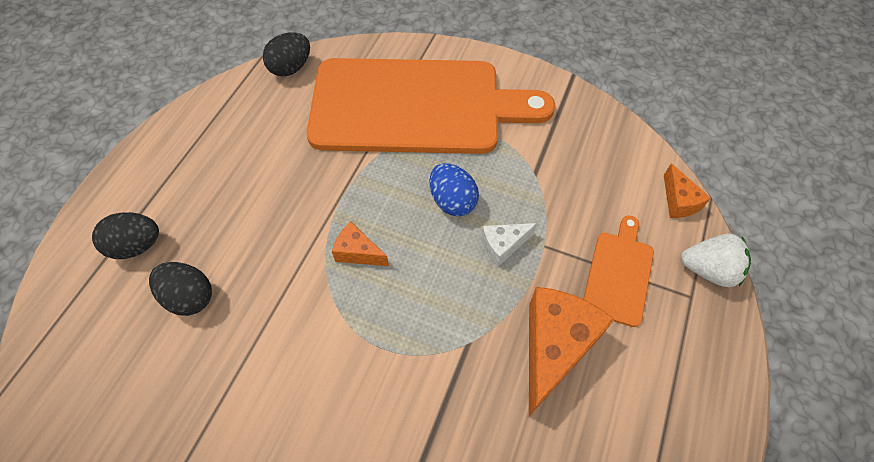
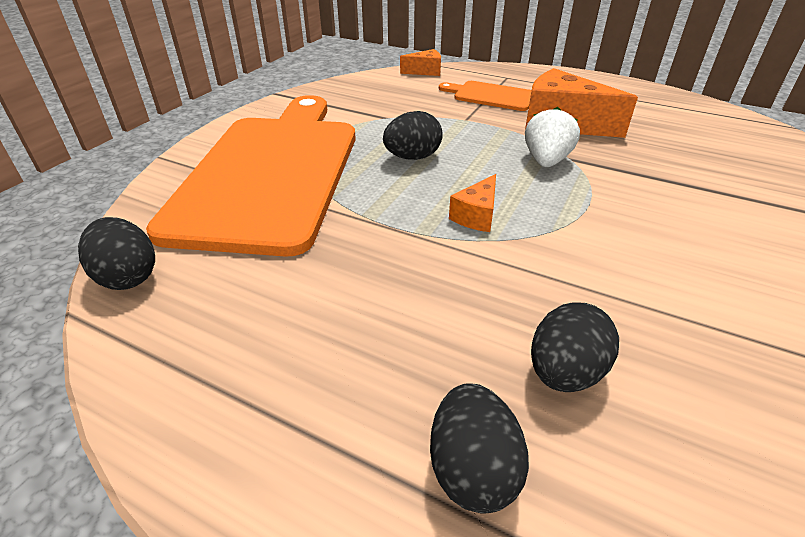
camera: 85 degrees left, 20 degrees down
blue egg [429,163,479,216] -> black egg [383,111,443,160]
white cheese [482,223,537,267] -> none
white strawberry [681,234,751,287] -> white strawberry moved to [525,107,580,167]

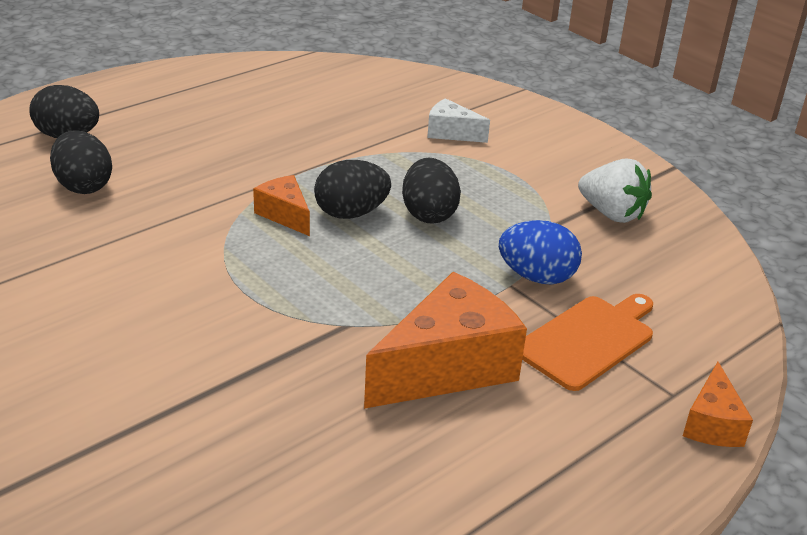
camera: 110 degrees right, 5 degrees down
black egg [78,217,155,290] -> black egg moved to [314,160,391,219]
orange cutting board [146,95,356,257] -> white cheese [427,98,490,143]
orange cheese [400,49,441,76] -> orange cheese moved to [683,362,753,447]
white strawberry [525,107,580,167] -> white strawberry moved to [578,158,652,223]
none -> blue egg [499,220,582,284]

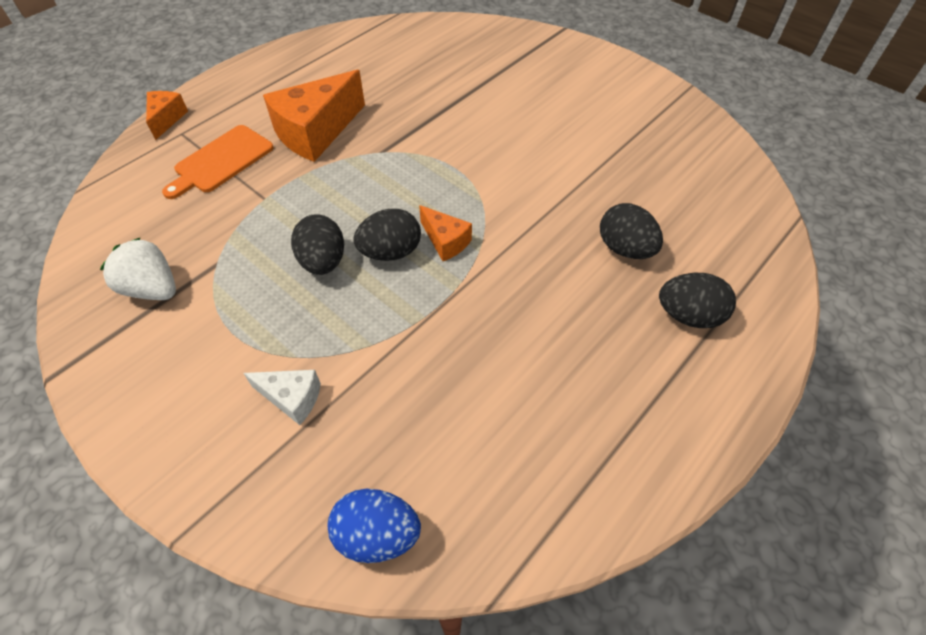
camera: 175 degrees right, 20 degrees up
blue egg [499,220,582,284] -> blue egg moved to [327,489,421,563]

